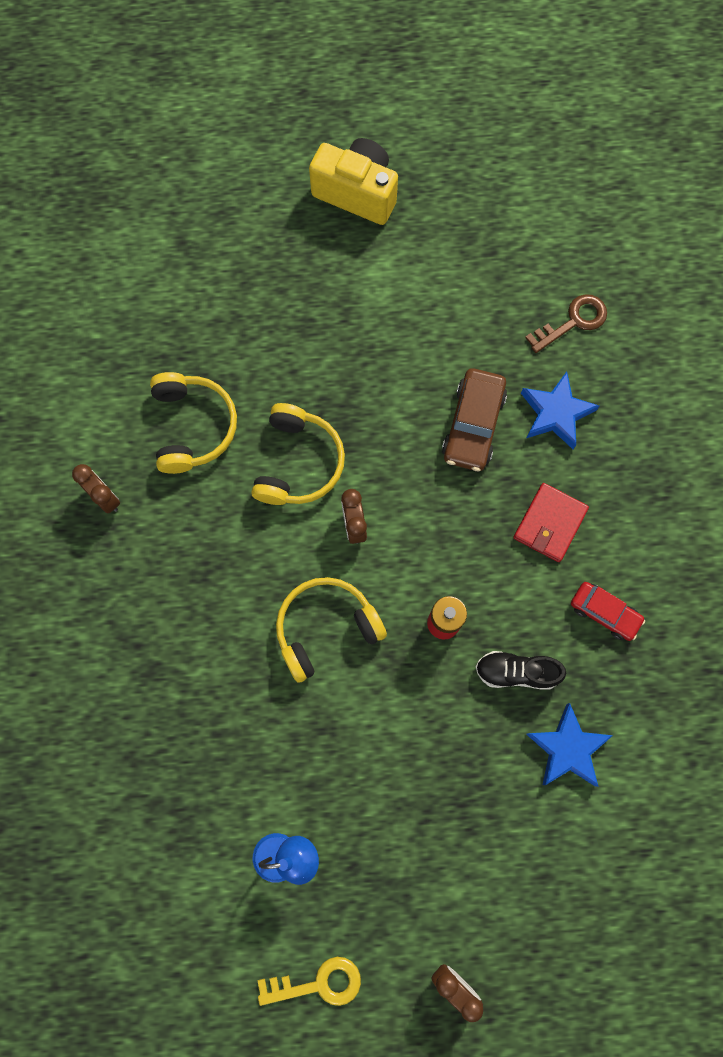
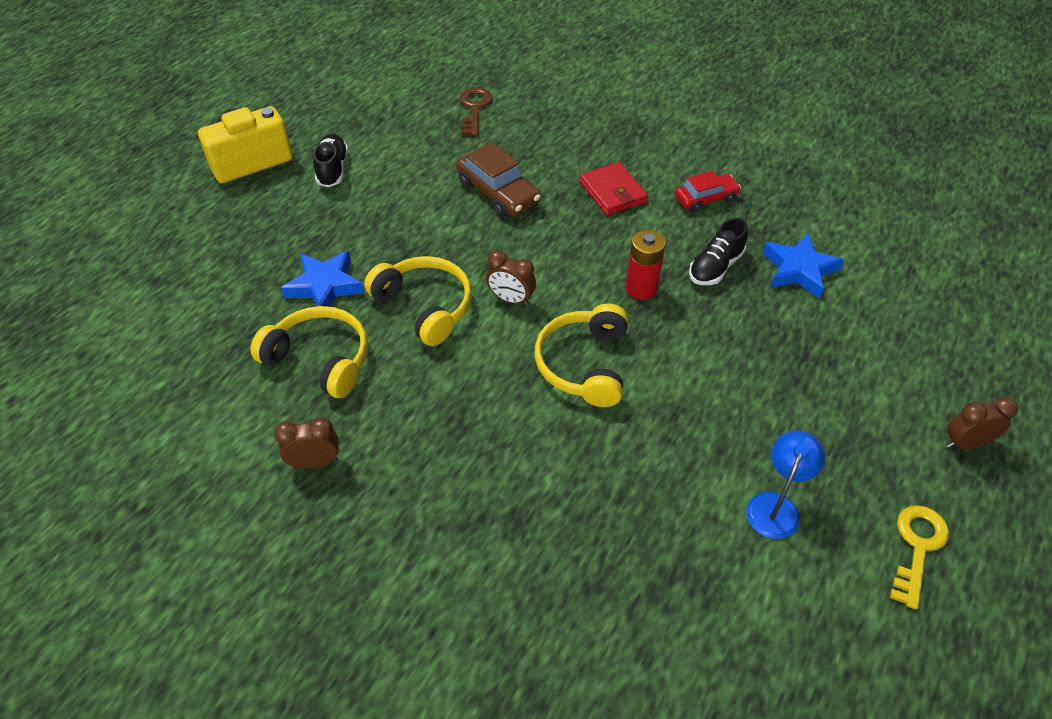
camera: 55 degrees left, 25 degrees down
blue star [521,372,599,449] -> blue star moved to [281,250,364,307]
none -> black shoe [313,134,348,187]

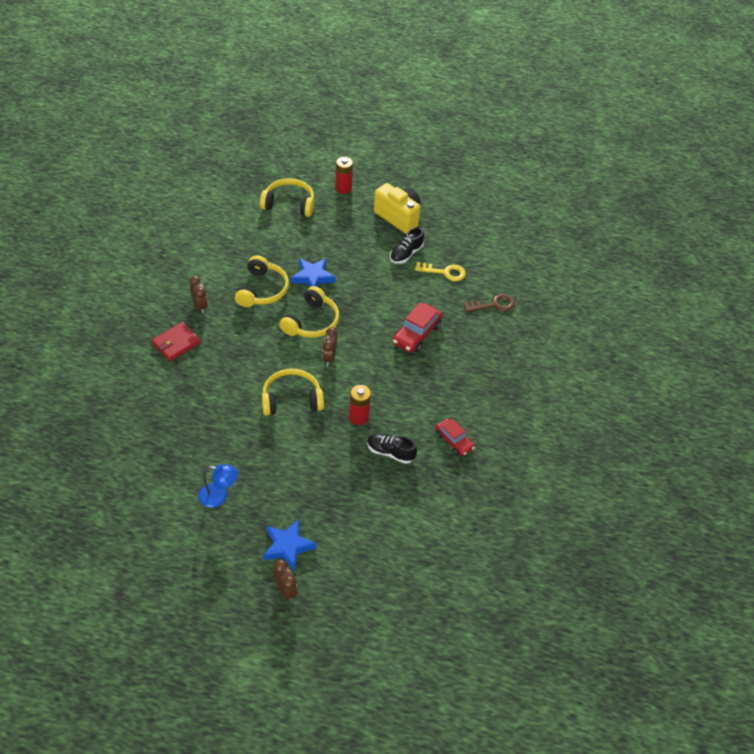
camera: 70 degrees right, 0 degrees up
black shoe [313,134,348,187] -> black shoe turned 150 degrees clockwise [390,227,424,264]
brown car [456,142,541,217] -> red car [392,302,442,353]
red wallet [579,162,648,215] -> red wallet moved to [152,322,201,361]
blue star [763,233,844,299] -> blue star moved to [263,519,317,572]
yellow key [890,505,949,610] -> yellow key moved to [415,262,466,281]
none -> yellow headphones [260,178,314,217]
none -> red battery [335,157,353,194]

